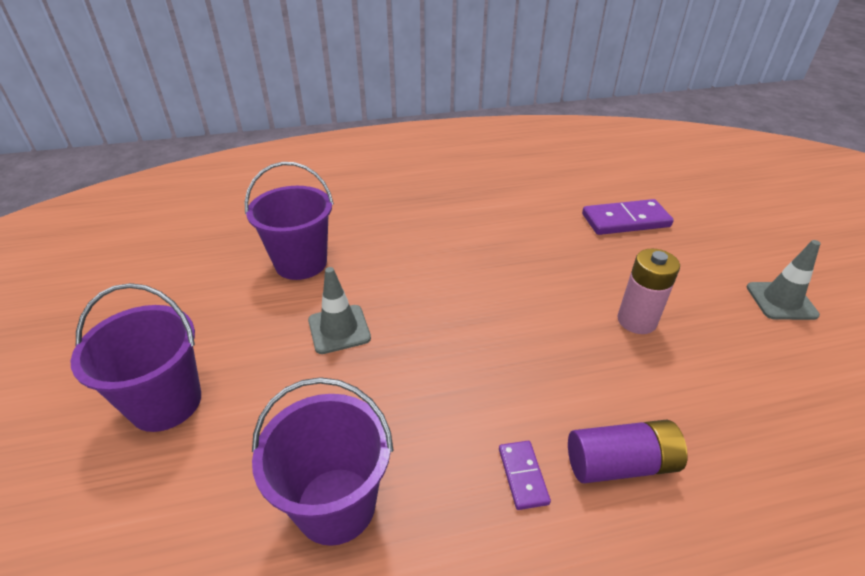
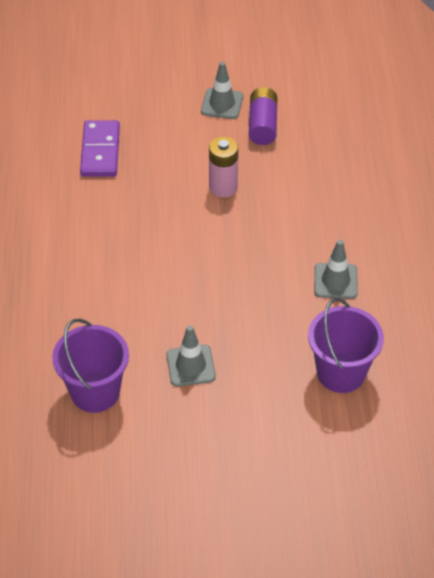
camera: 80 degrees left, 10 degrees up
purple bucket [71,283,201,432] -> none
purple domino [499,441,551,510] -> grey traffic cone [314,240,358,299]
purple battery [568,420,688,483] -> purple battery moved to [249,87,277,145]

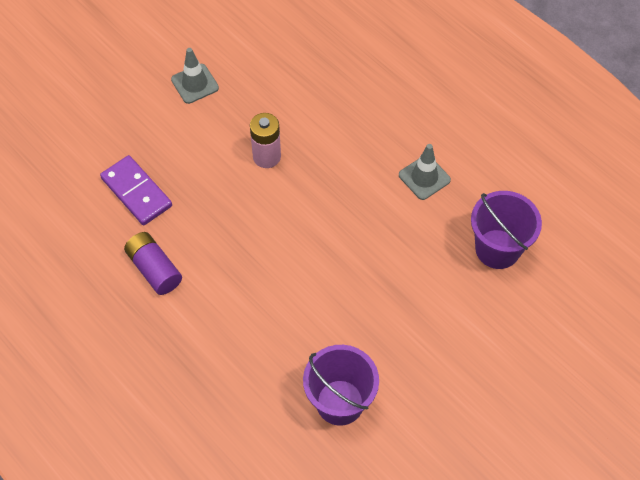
camera: 40 degrees left, 10 degrees up
grey traffic cone [166,325,216,387] -> none
purple battery [249,87,277,145] -> purple battery moved to [124,232,182,295]

